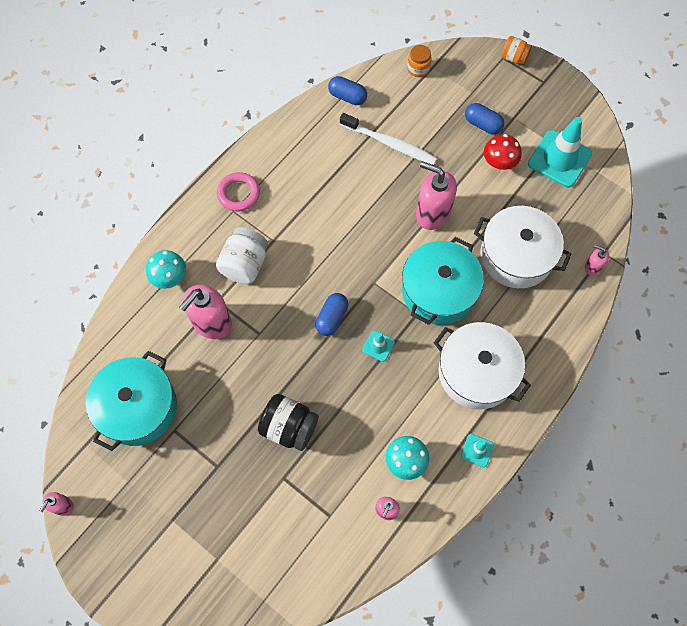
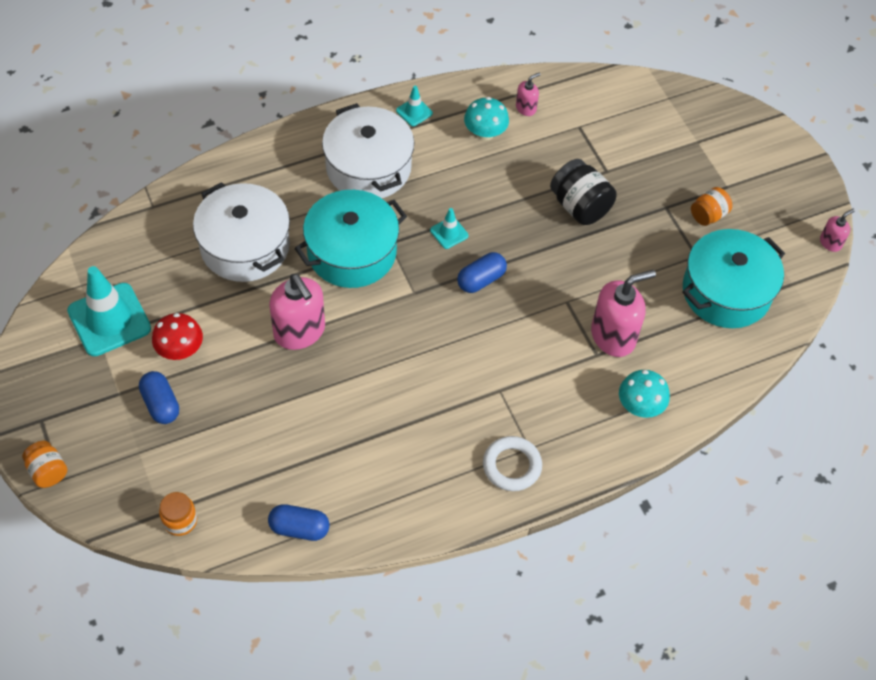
camera: 155 degrees left, 10 degrees down
white jar [216,227,268,284] -> none
pink ring [217,172,260,211] -> white ring [483,436,542,491]
blue capsule [328,76,367,105] -> blue capsule turned 45 degrees counterclockwise [268,504,330,541]
white toothbrush [340,113,437,165] -> none
pink soap dispenser [585,245,609,276] -> none
none -> orange jar [691,187,732,226]

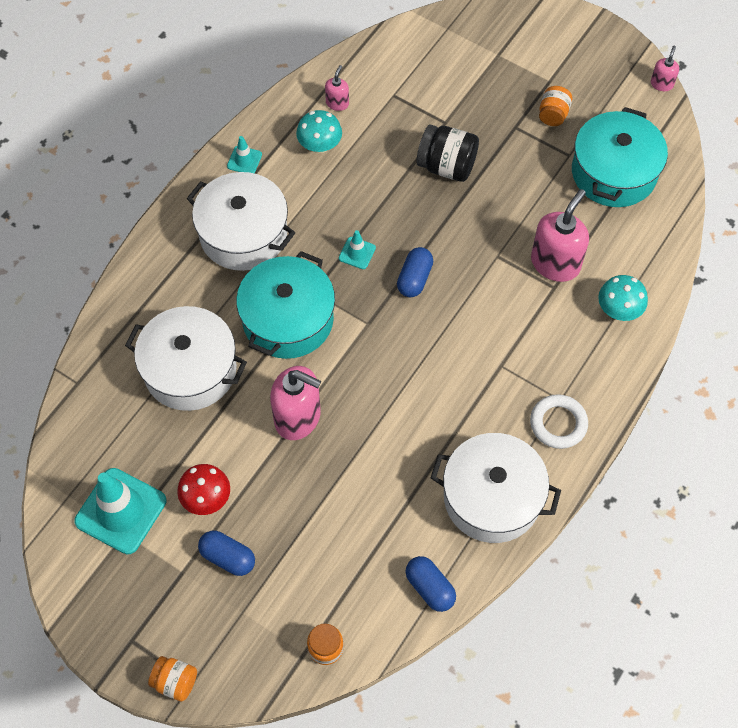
camera: 30 degrees left, 5 degrees up
blue capsule [268,504,330,541] -> blue capsule turned 75 degrees clockwise [405,556,456,612]
none -> white pot [431,433,561,543]

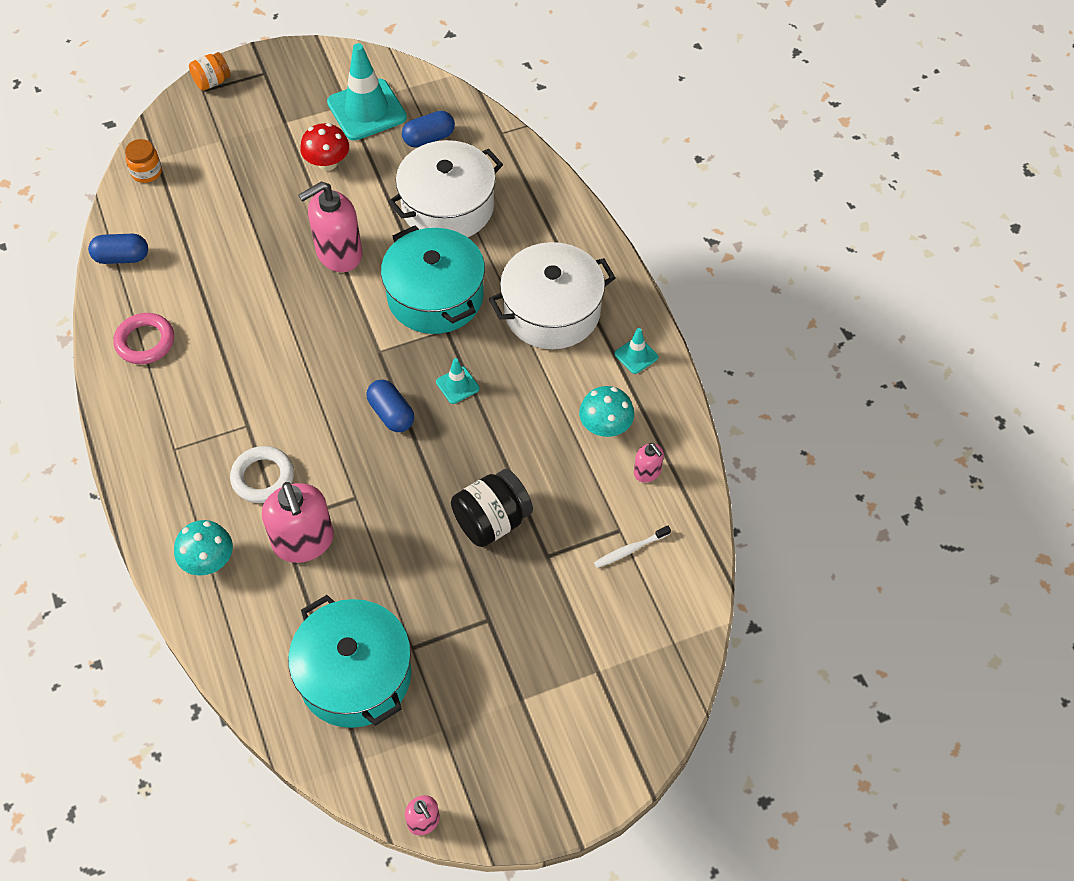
camera: 125 degrees right, 5 degrees down
blue capsule [198,531,255,576] -> blue capsule moved to [402,111,455,148]
white pot [431,433,561,543] -> pink ring [114,313,174,364]
white ring [530,394,588,449] -> white ring moved to [230,446,294,503]
orange jar [539,86,572,126] -> none
none -> white toothbrush [594,525,671,568]

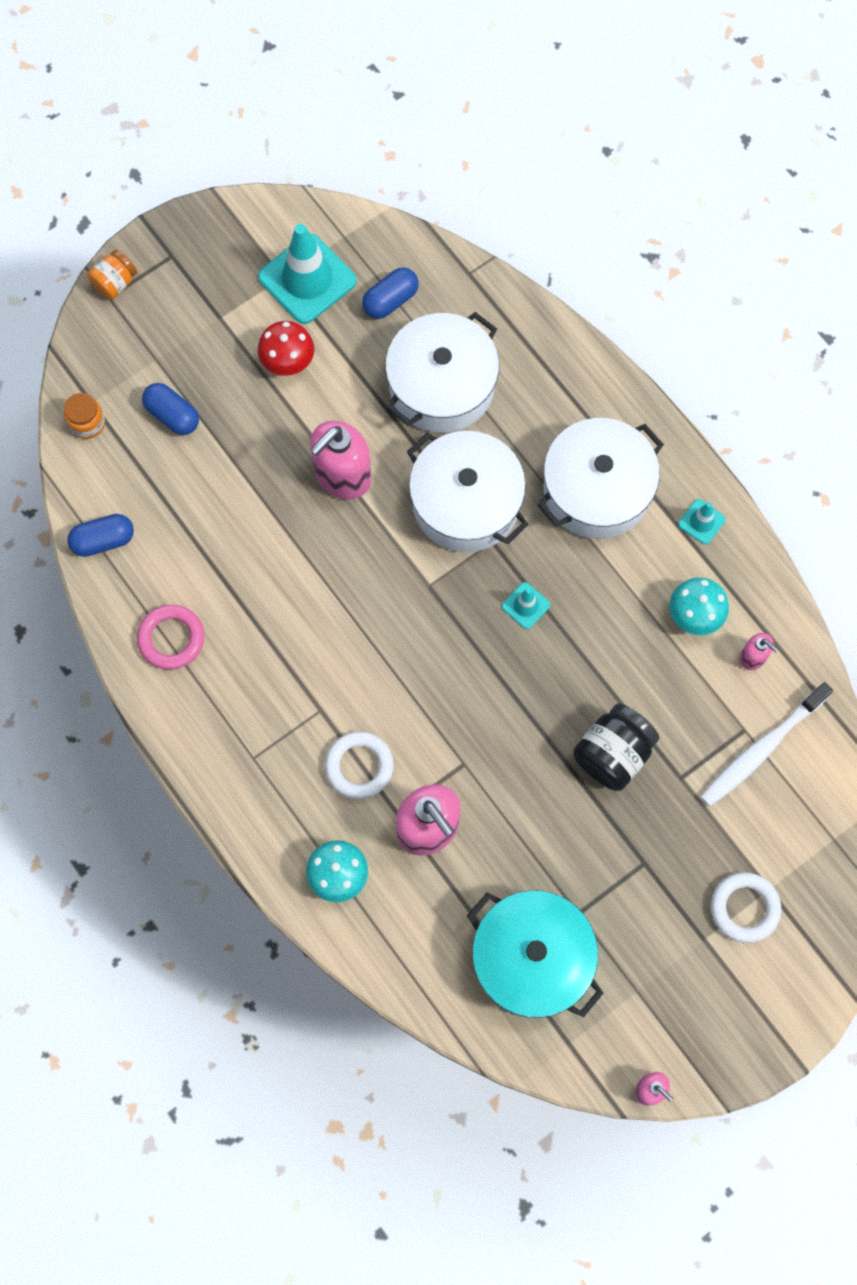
camera: 15 degrees left, 15 degrees up
blue capsule [366,380,414,432] -> blue capsule moved to [142,383,199,435]
turquoise pot [381,226,485,334] -> white pot [407,431,528,552]
white toothbrush [594,525,671,568] -> white toothbrush [700,682,833,807], size x1.94
none -> white ring [711,872,781,943]

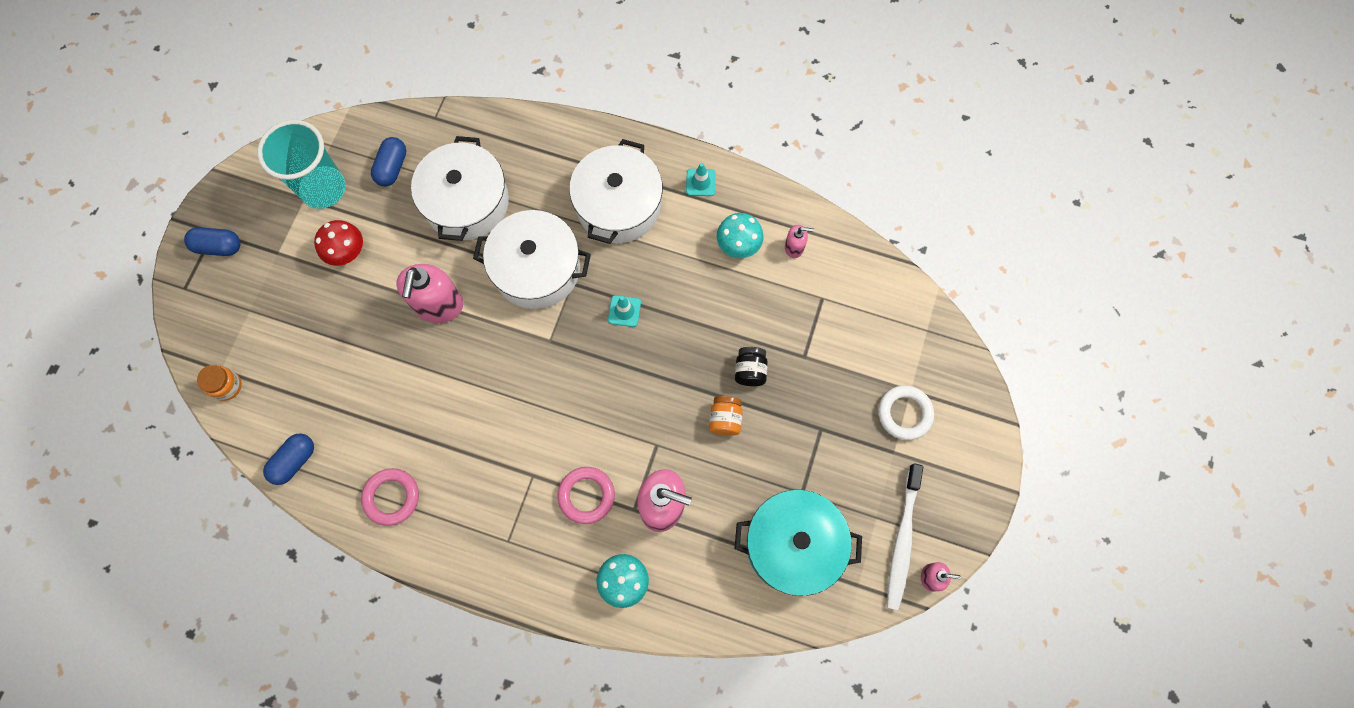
camera: 35 degrees left, 0 degrees up
orange jar [87,250,137,299] -> orange jar moved to [709,396,743,436]
blue capsule [142,383,199,435] -> blue capsule moved to [184,227,240,256]
turquoise traffic cone [258,224,356,324] -> turquoise cup [257,120,346,209]
white ring [325,731,394,799] -> pink ring [557,467,615,524]
black jar [573,703,659,791] -> black jar [735,347,768,386], size x0.62
white toothbrush [700,682,833,807] -> white toothbrush moved to [887,463,923,611]

